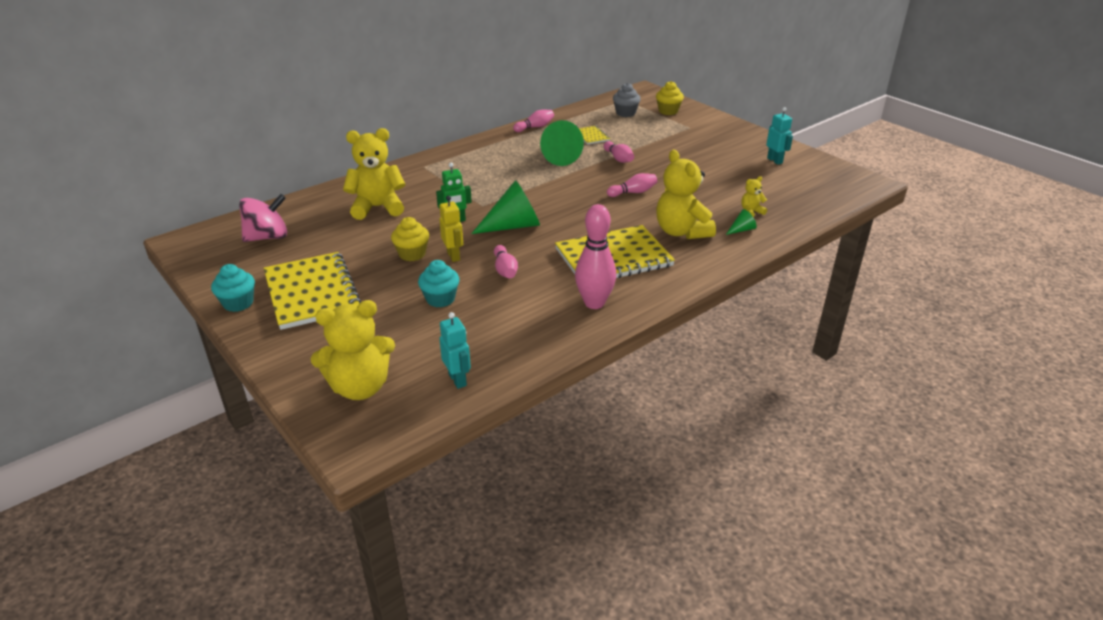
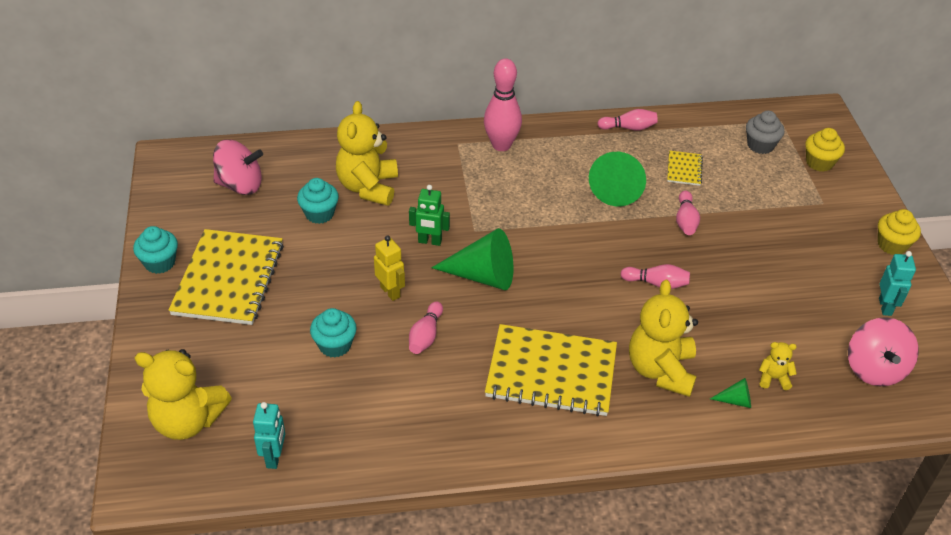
camera: 30 degrees right, 10 degrees up
yellow teddy bear [343,128,405,220] -> yellow teddy bear turned 105 degrees counterclockwise [336,101,398,206]
yellow cupcake [391,217,429,261] -> yellow cupcake moved to [878,209,921,255]
yellow robot [439,195,463,262] -> yellow robot turned 45 degrees counterclockwise [374,235,405,301]
pink bowling pin [575,204,616,309] -> pink bowling pin moved to [484,58,522,151]
none -> turquoise cupcake [297,178,339,224]
none -> pink spinning top [848,317,919,386]

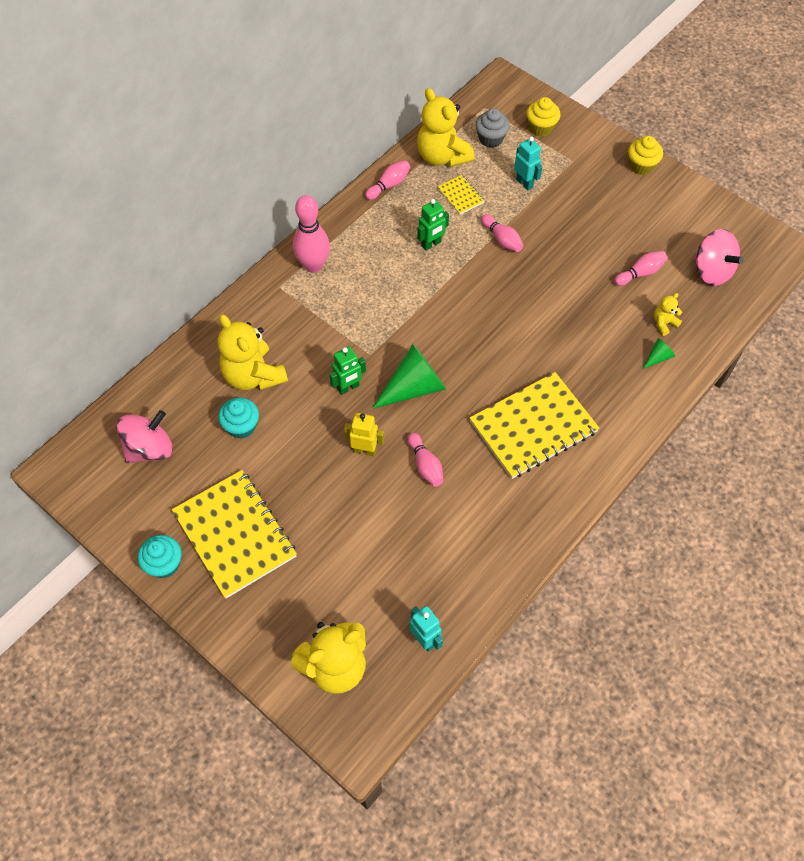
camera: 40 degrees left, 15 degrees up
turquoise cupcake [310,308,357,358] -> none
green cone [589,152,646,206] -> green robot [417,199,449,250]
pink bowling pin [620,264,690,289] -> pink bowling pin moved to [614,251,668,286]
yellow teddy bear [629,280,698,397] -> yellow teddy bear moved to [417,88,474,167]
turquoise robot [879,251,916,316] -> turquoise robot moved to [514,137,543,190]

